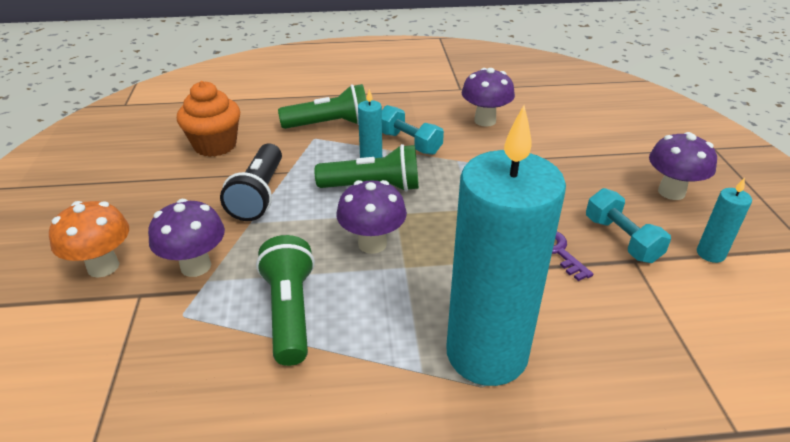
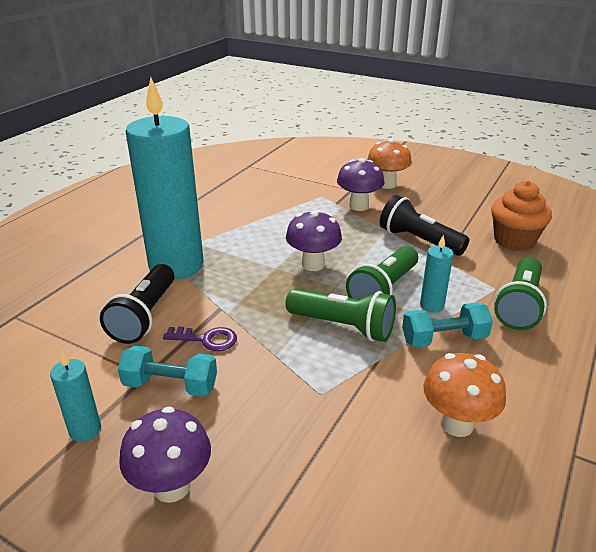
camera: 125 degrees right, 5 degrees down
green flashlight [256,235,315,366] -> green flashlight moved to [286,288,396,342]
purple mushroom [462,68,515,127] -> orange mushroom [423,353,506,437]
none -> black flashlight [100,264,174,344]

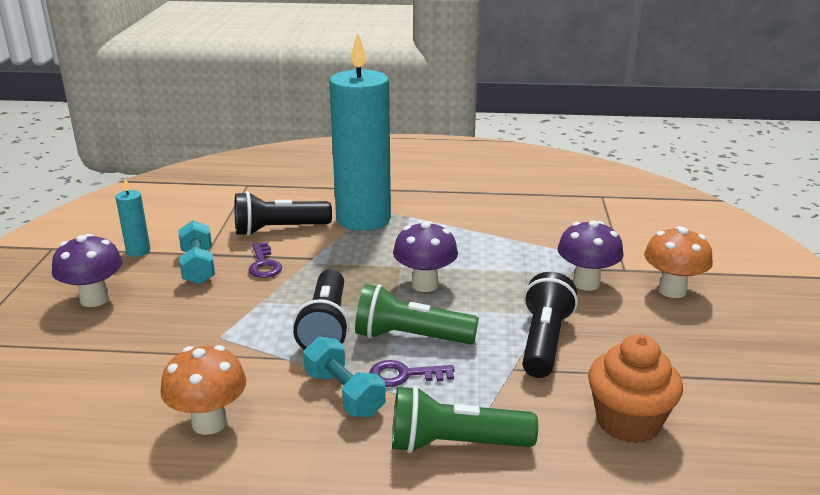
camera: 65 degrees right, 5 degrees down
green flashlight [286,288,396,342] -> black flashlight [293,269,349,350]
turquoise candle [420,235,454,313] -> purple key [369,360,455,387]

